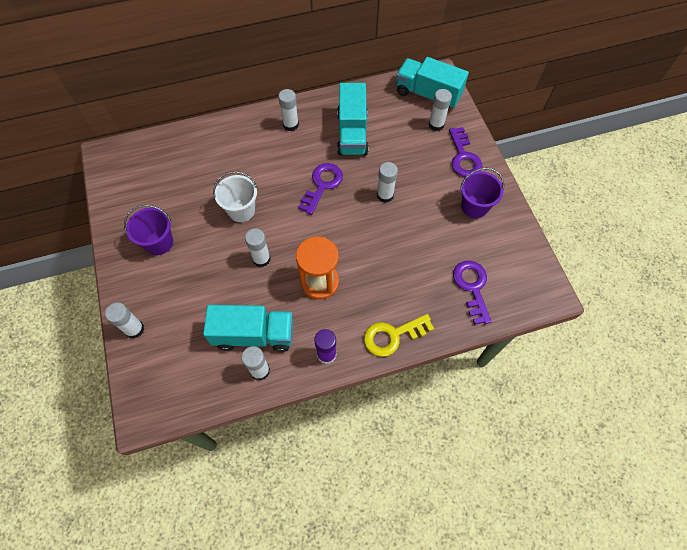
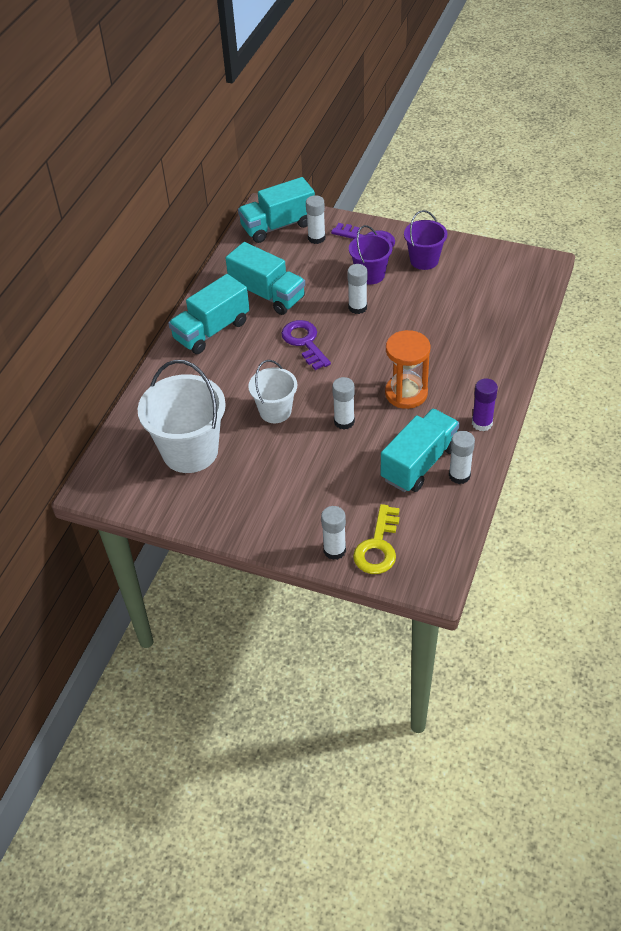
camera: 50 degrees left, 15 degrees down
purple bucket [124,205,173,255] -> purple bucket moved to [349,225,392,284]
white glue stick [278,89,299,131] -> turquoise truck [168,274,249,354]
yellow key [364,314,434,357] -> yellow key moved to [353,504,400,574]
purple key [453,261,492,325] -> none
none -> white bucket [138,360,226,473]

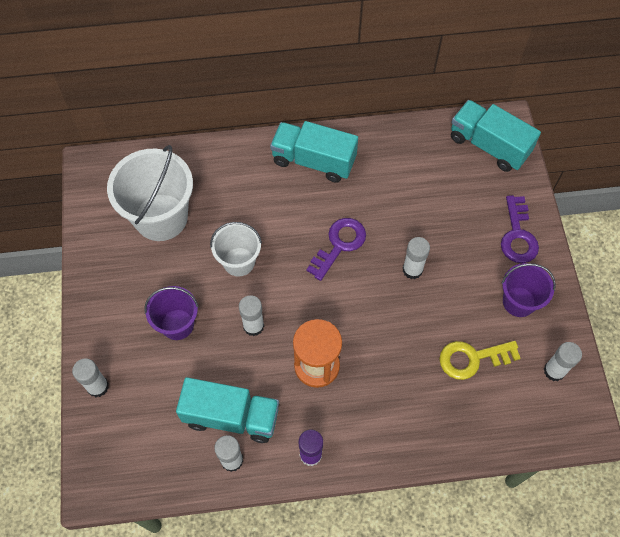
camera: 60 degrees right, 15 degrees up
turquoise truck [226,242,305,315] -> none
white glue stick [306,195,326,244] -> white glue stick moved to [544,342,582,381]
purple bucket [349,225,392,284] -> purple bucket moved to [144,286,199,340]
yellow key [353,504,400,574] -> yellow key moved to [439,341,521,380]

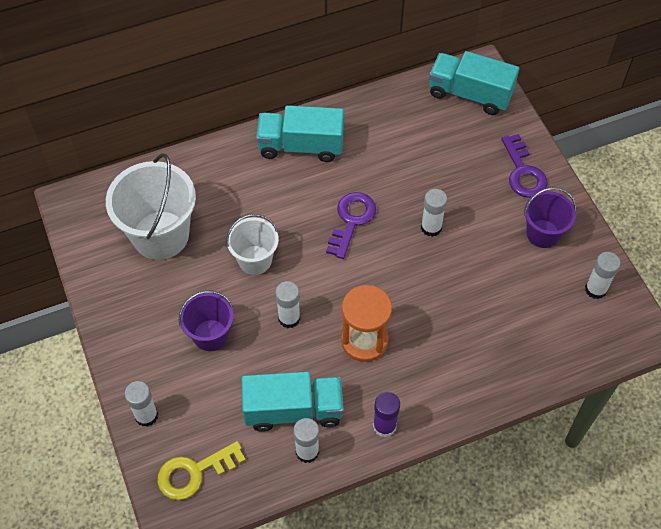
camera: 15 degrees left, 5 degrees down
yellow key [439,341,521,380] -> yellow key moved to [157,441,246,500]

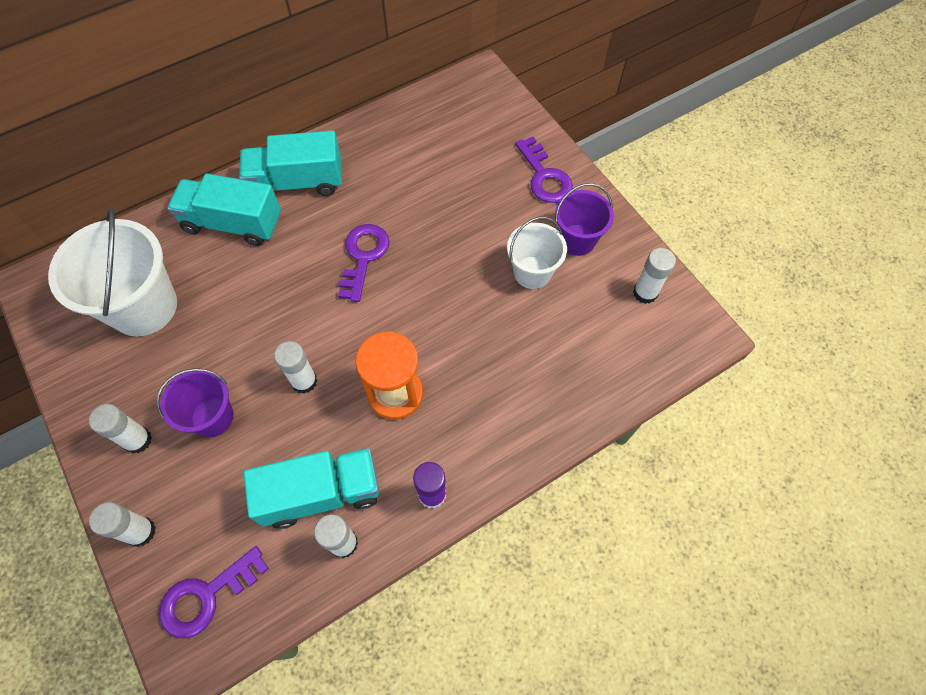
camera: 10 degrees left, 5 degrees up
yellow key [157,441,246,500] -> purple key [159,546,269,638]
white bucket [226,214,279,275] -> white bucket moved to [507,217,567,289]
white glue stick [421,189,447,237] -> white glue stick moved to [89,404,152,453]
turquoise truck [429,51,519,115] -> turquoise truck moved to [167,174,281,246]

